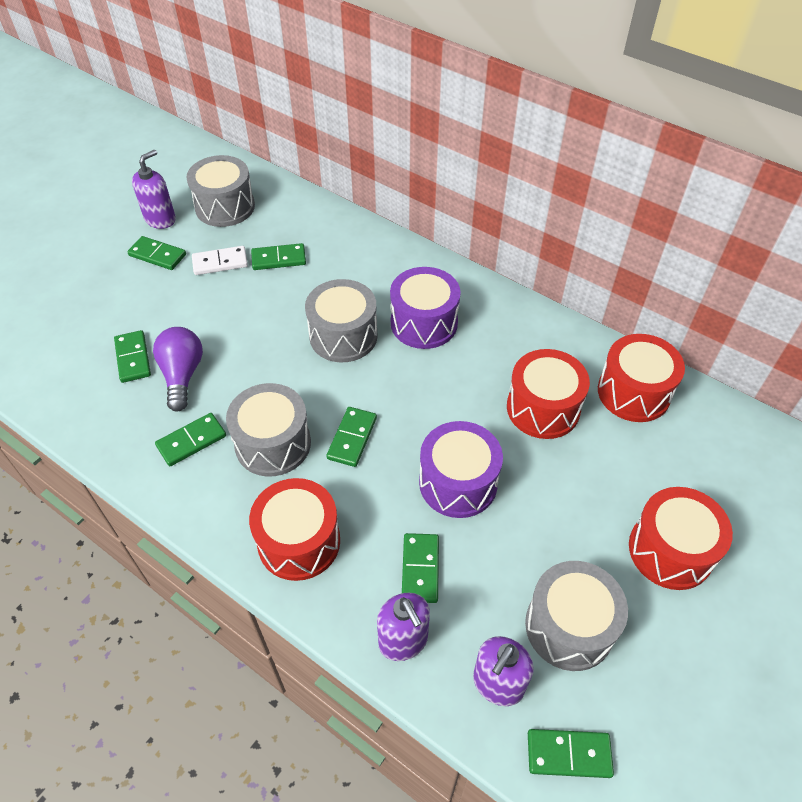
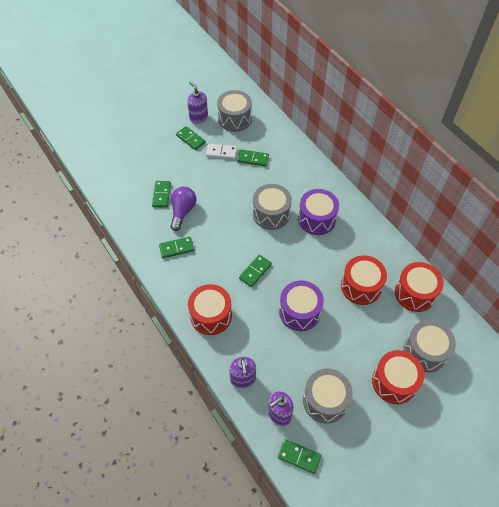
camera: 20 degrees right, 5 degrees up
purple soap dispenser [132,150,176,229] -> purple soap dispenser turned 90 degrees counterclockwise [187,81,208,124]
grey drum [226,383,311,476] -> grey drum moved to [403,320,456,372]
green domino [402,533,439,603] -> none

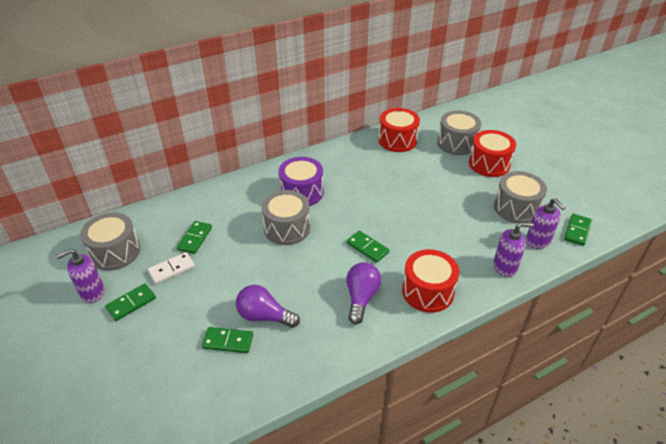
camera: 85 degrees left, 15 degrees down
green domino [159,237,194,258] -> none
white domino [206,144,237,159] -> white domino turned 45 degrees clockwise [148,252,195,284]
purple drum [279,280,324,331] -> none
red drum [341,255,387,305] -> none
none -> purple light bulb [346,262,381,324]

